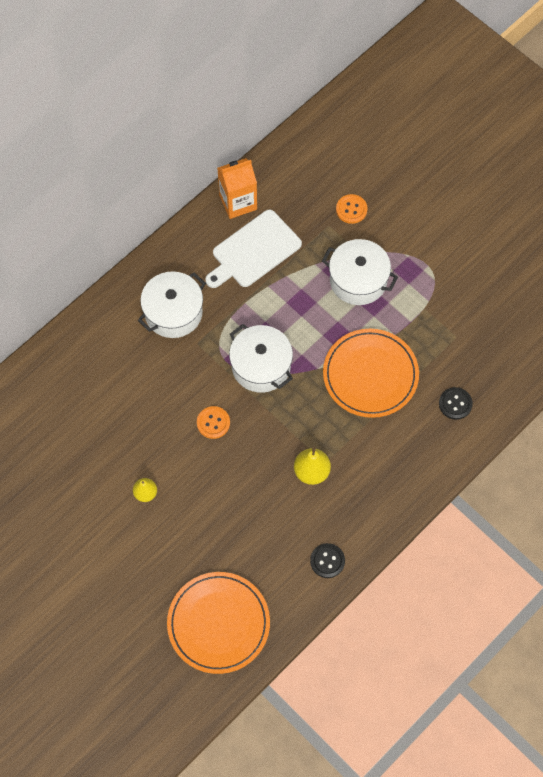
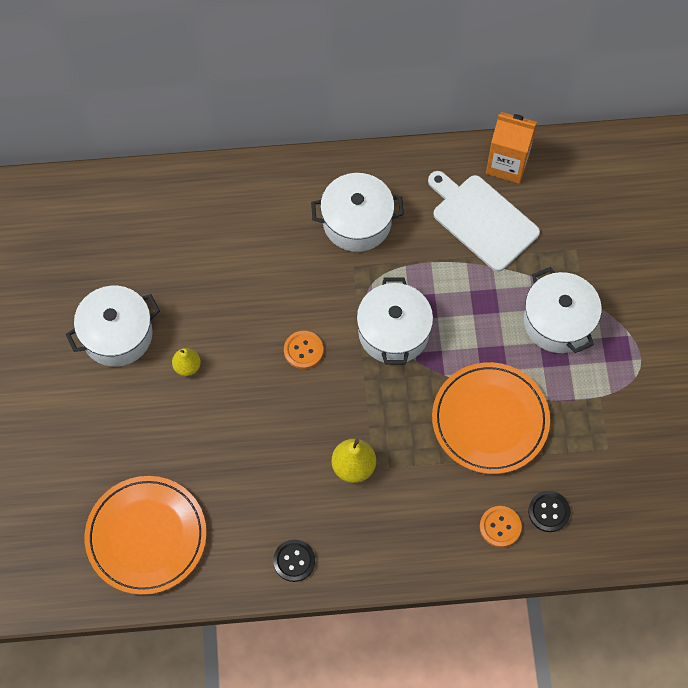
camera: 40 degrees right, 0 degrees up
white cutting board [205,210,302,288] -> white cutting board turned 45 degrees clockwise [428,171,540,272]
orange button [336,194,367,224] -> orange button moved to [480,506,522,548]
none -> white pot [66,286,160,367]

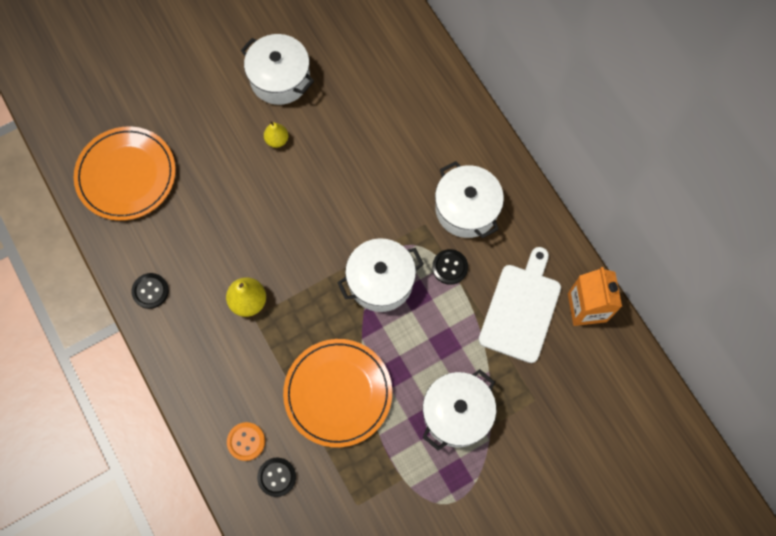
camera: 65 degrees right, 5 degrees up
orange button [284,331,324,369] -> none
none -> black button [432,249,468,285]

